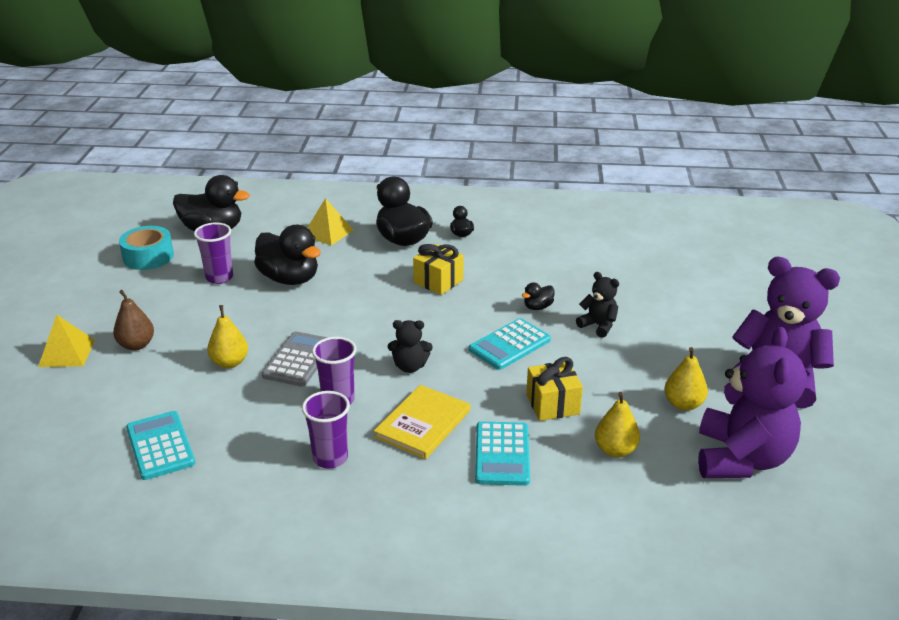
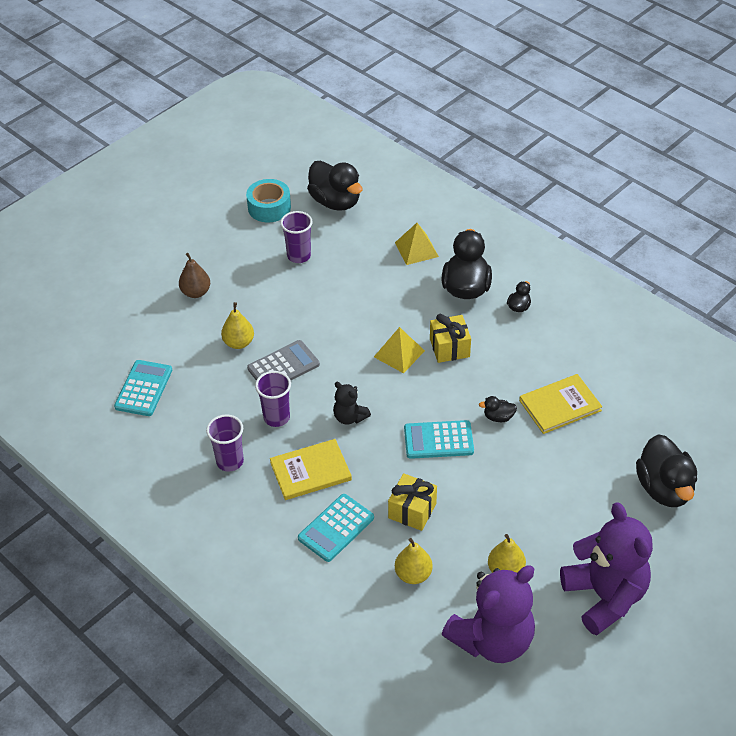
camera: 40 degrees right, 15 degrees up
yellow pyramid [38,314,95,367] -> yellow pyramid moved to [374,327,425,373]
black duck [254,225,321,285] -> black duck moved to [636,434,697,507]
black teddy bear [576,272,619,338] -> none
none -> yellow book [519,374,602,434]

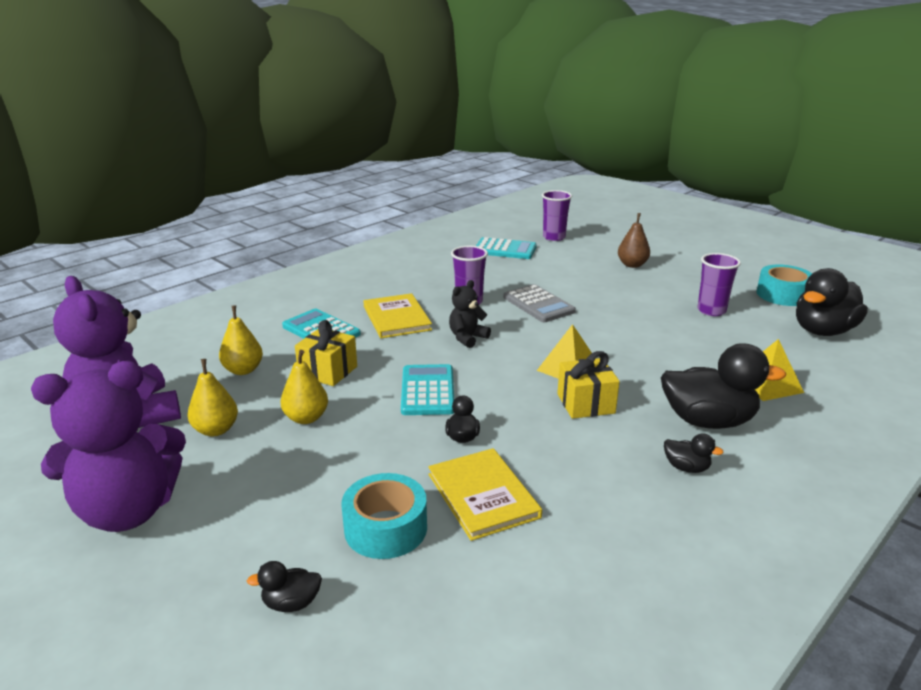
camera: 90 degrees right, 20 degrees down
purple cup [206,414,244,472] -> purple cup moved to [542,190,572,241]
yellow pear [221,302,254,349] -> yellow pear moved to [280,350,328,424]
black duck [636,434,697,507] -> black duck [247,561,322,612], size x0.45
none -> turquoise tape [341,473,427,559]

